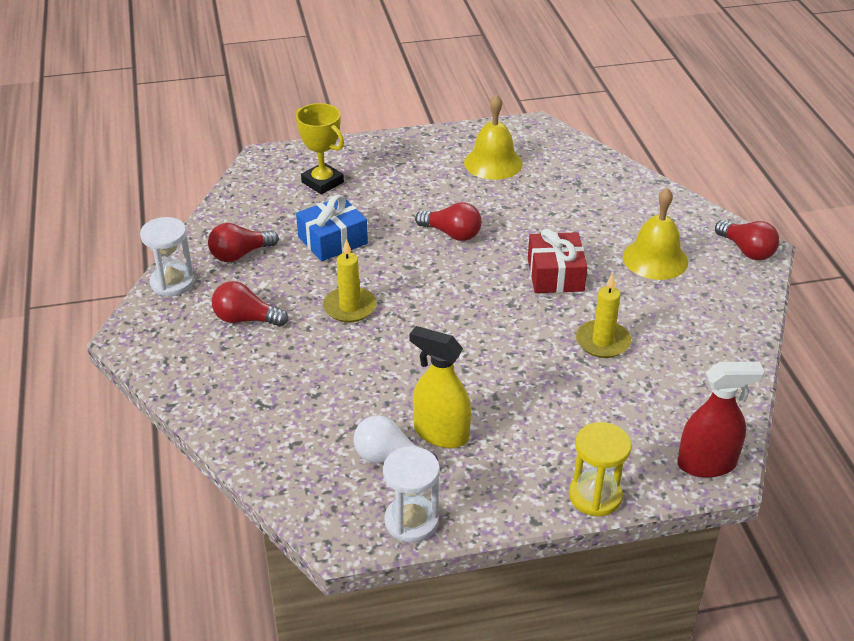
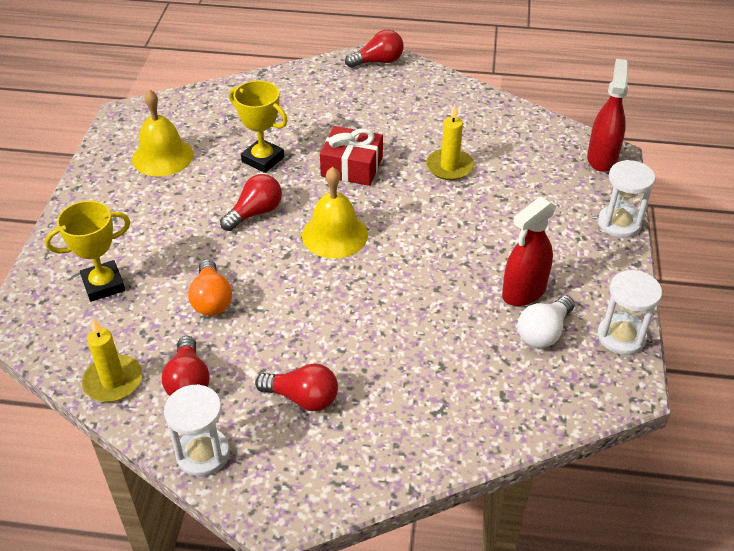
camera: 70 degrees left, 5 degrees up
red light bulb [212,281,288,327] -> red light bulb turned 105 degrees counterclockwise [255,363,338,411]
blue gift [296,195,368,262] -> orange light bulb [188,259,232,316]
yellow candle [323,239,376,323] -> yellow candle moved to [82,318,142,402]
yellow spray bottle [409,326,471,448] -> red spray bottle [502,197,556,306]
yellow hourglass [569,422,632,517] -> white hourglass [598,160,655,238]
yellow bell [623,188,688,280] -> yellow bell moved to [302,167,368,259]
none -> yellow trophy [229,81,288,173]

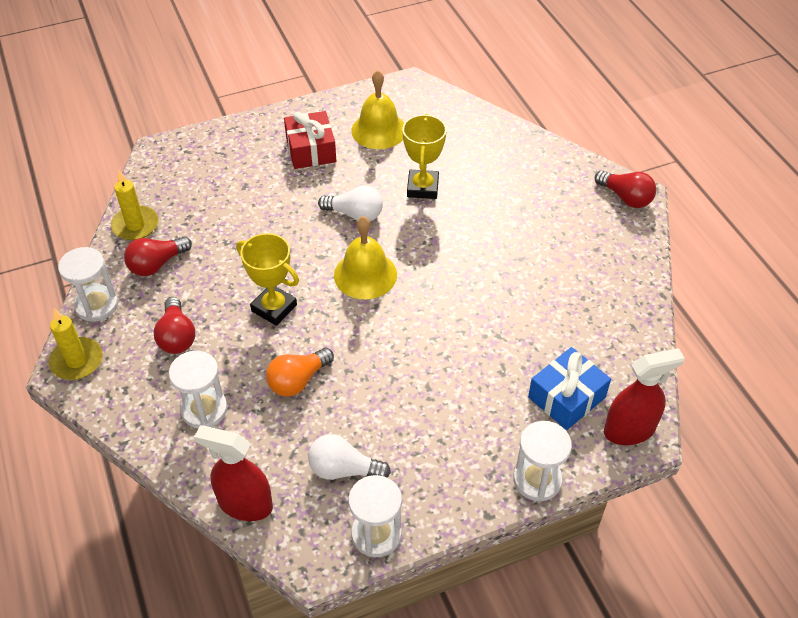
camera: 60 degrees right, 5 degrees up
yellow trophy [45,201,131,302] -> yellow trophy moved to [236,233,299,326]
orange light bulb [188,259,232,316] -> orange light bulb moved to [266,348,334,397]
red light bulb [220,174,282,231] -> white light bulb [318,186,383,221]
red gift [320,126,383,186] -> red gift moved to [284,111,336,169]
yellow candle [426,104,474,180] -> yellow candle moved to [49,308,103,380]
red spray bottle [502,197,556,306] -> red spray bottle moved to [194,425,273,521]
none -> white hourglass [169,351,228,429]
none -> blue gift [528,347,611,430]

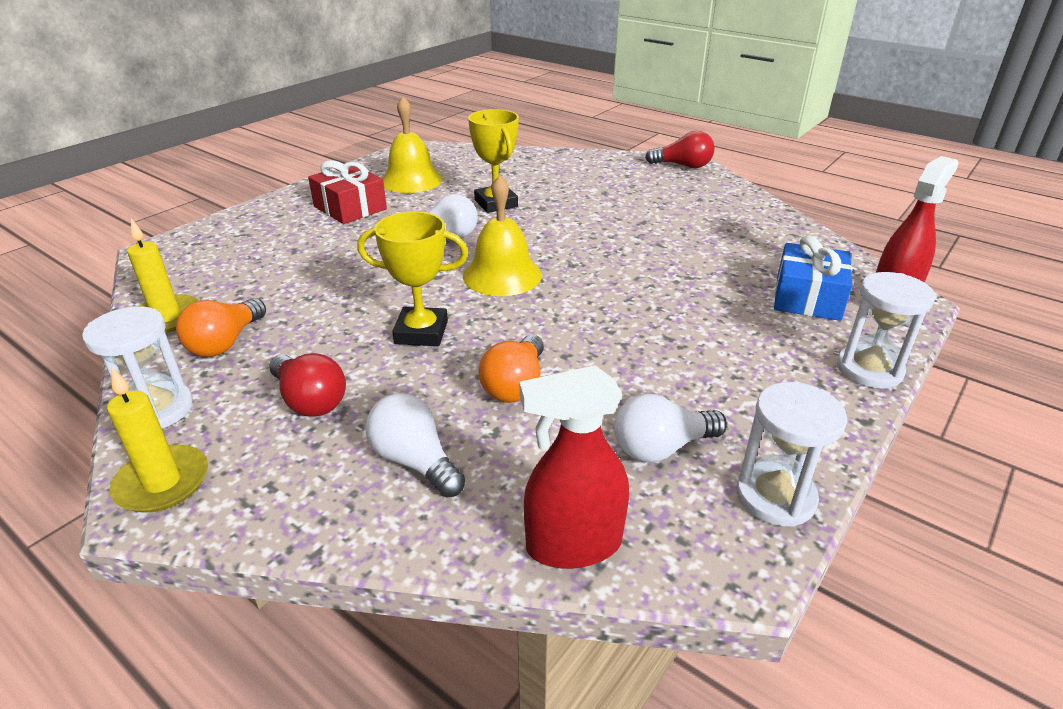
camera: 30 degrees left, 15 degrees down
red light bulb [124,236,192,276] -> orange light bulb [176,298,266,357]
white hourglass [169,351,228,429] -> white light bulb [366,393,465,498]

